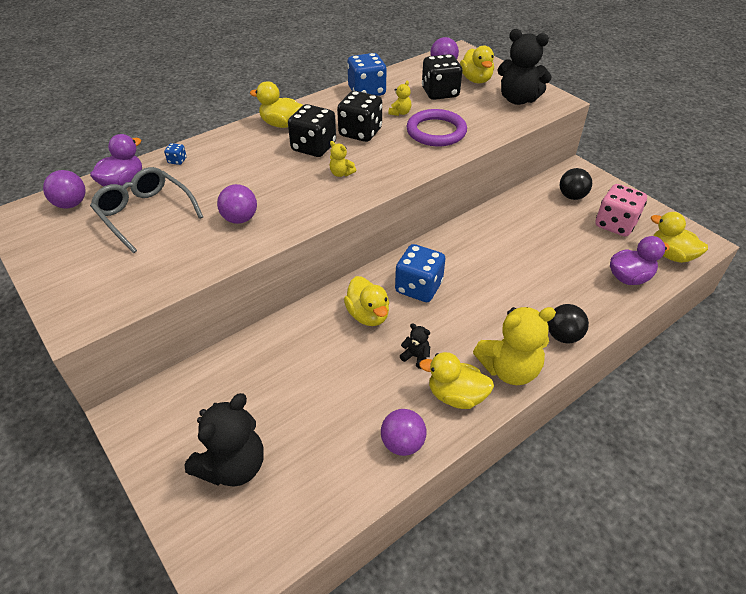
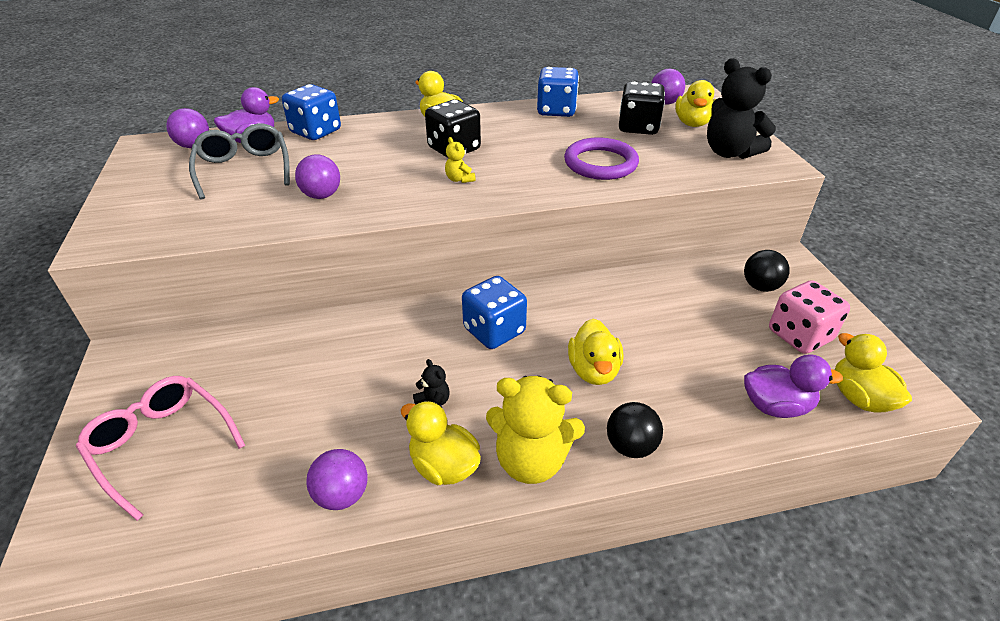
camera: 25 degrees right, 5 degrees down
blue dice [164,143,187,165] -> blue dice [282,84,341,140], size x2.40
black teddy bear [184,393,264,487] -> pink glasses [76,376,246,521]
black dice [337,91,382,142] -> none
yellow duck [344,276,389,326] -> yellow duck moved to [568,318,623,385]
yellow teddy bear [388,81,411,116] -> none

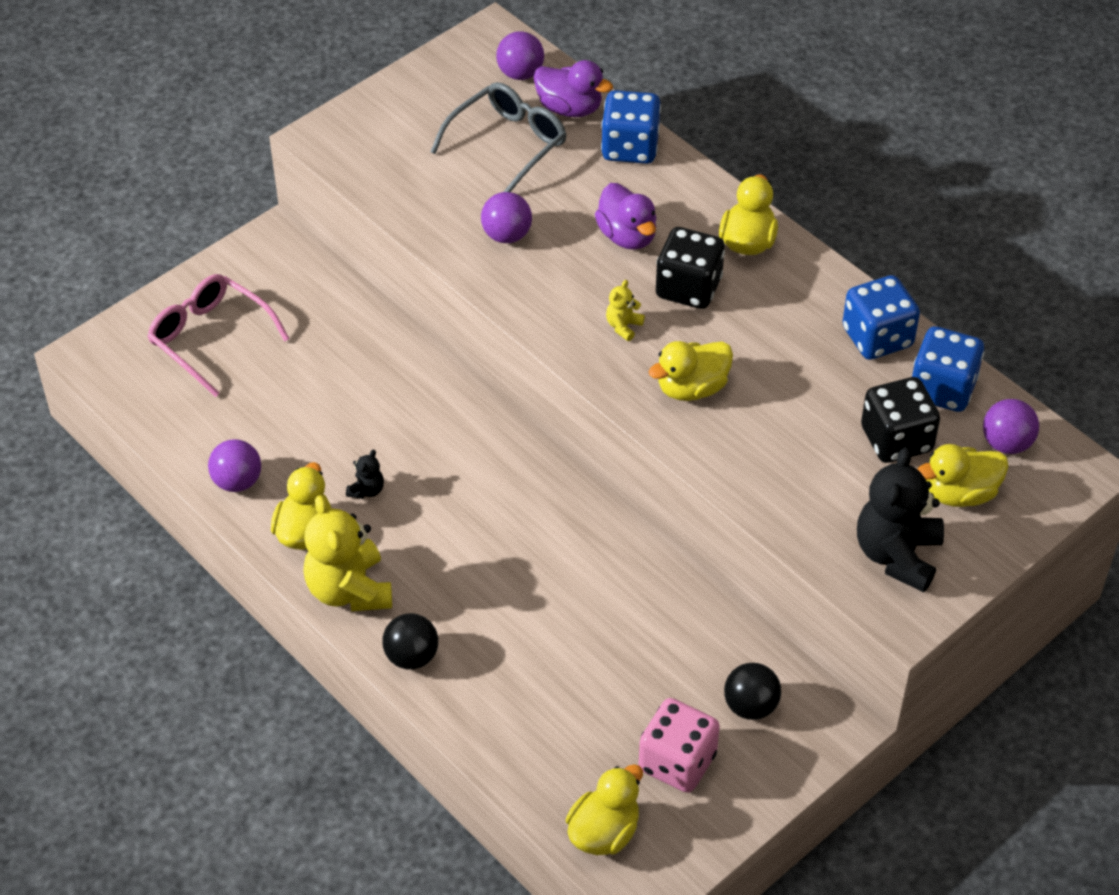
camera: 60 degrees right, 10 degrees up
pink glasses [76,376,246,521] -> pink glasses turned 60 degrees counterclockwise [147,274,290,397]
blue dice [462,276,527,349] -> blue dice moved to [912,326,984,412]
purple ring [564,137,639,180] -> none
yellow duck [568,318,623,385] -> yellow duck moved to [648,341,733,401]
purple duck [744,355,843,418] -> purple duck moved to [595,183,657,250]

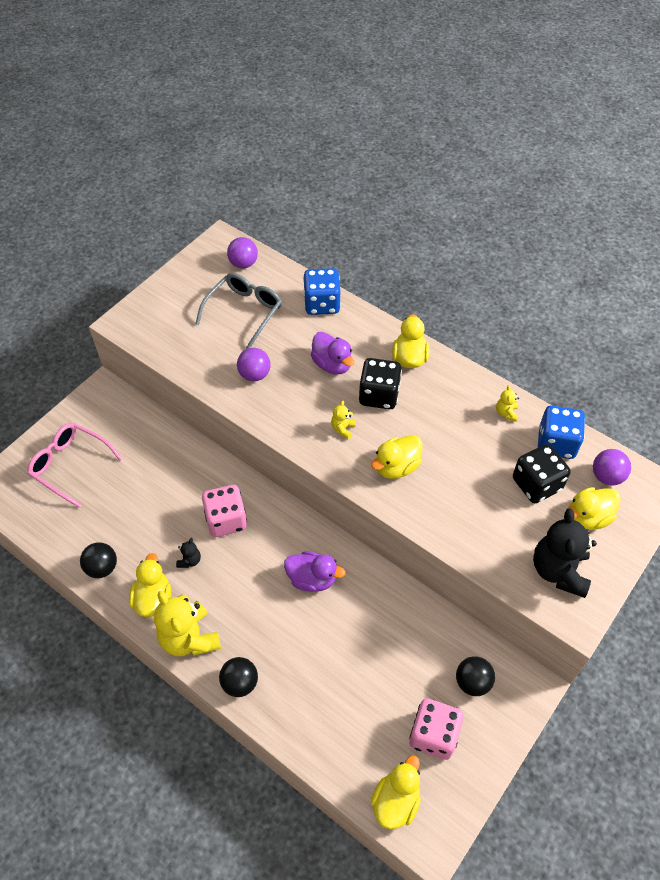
camera: 10 degrees left, 5 degrees up
purple ball [208,439,261,492] -> black ball [80,542,117,578]
purple duck [534,60,613,117] -> purple duck moved to [284,551,346,592]
blue dice [842,275,920,360] -> yellow teddy bear [496,385,519,422]
none -> pink dice [202,485,247,537]

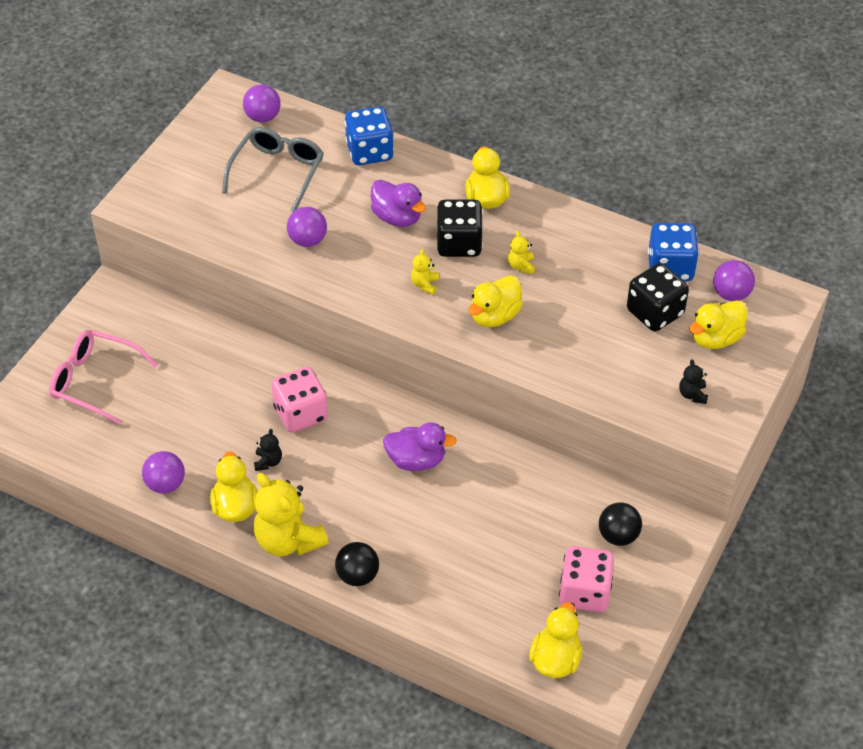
camera: 10 degrees left, 5 degrees down
black ball [80,542,117,578] -> purple ball [142,451,185,493]
yellow teddy bear [496,385,519,422] -> yellow teddy bear moved to [508,231,535,274]
black teddy bear [533,508,597,598] -> black teddy bear [679,359,708,404], size x0.44

